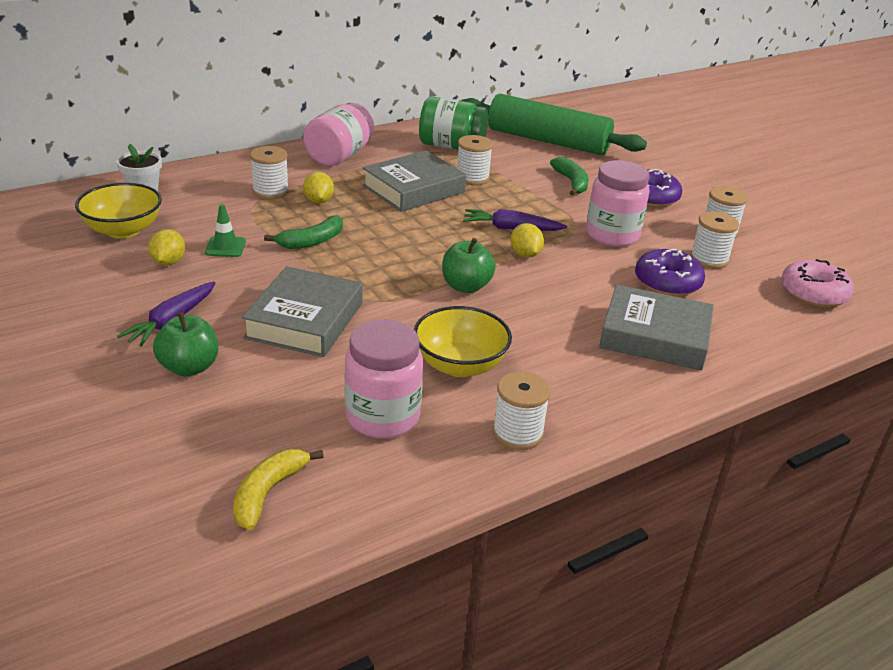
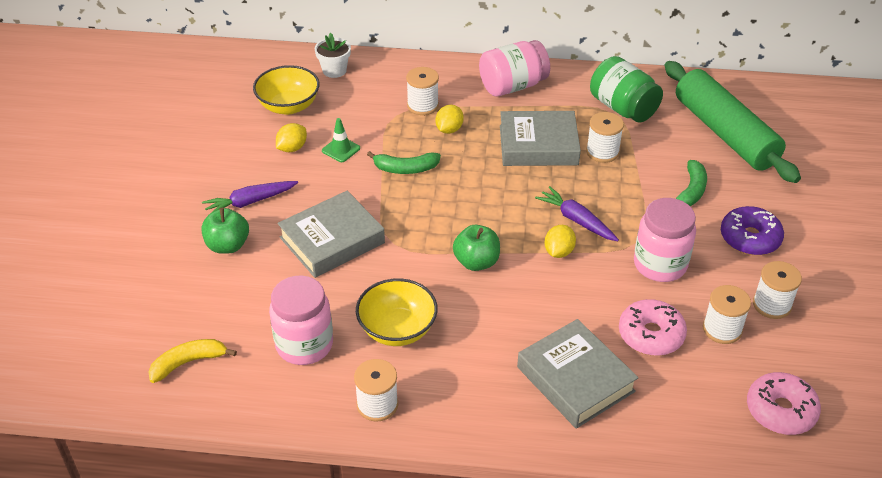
camera: 40 degrees right, 10 degrees up
purple donut [635,249,705,297] -> pink donut [619,299,687,356]

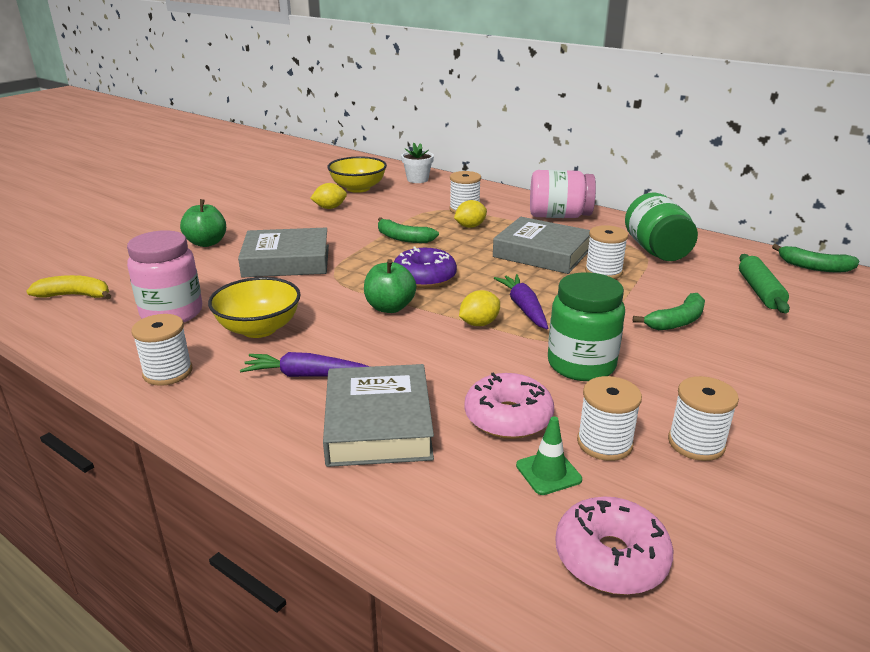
camera: 30 degrees right, 15 degrees down
purple carrot [202,181,298,214] -> purple carrot moved to [240,352,370,377]
green traffic cone [322,118,360,162] -> green traffic cone moved to [516,416,582,495]
pink jar [634,198,696,282] -> green jar [548,272,625,381]
green rolling pin [665,61,801,183] -> green rolling pin [739,254,790,313], size x0.50
purple donut [721,206,784,255] -> purple donut moved to [394,247,457,288]
none -> green banana [772,244,859,272]

